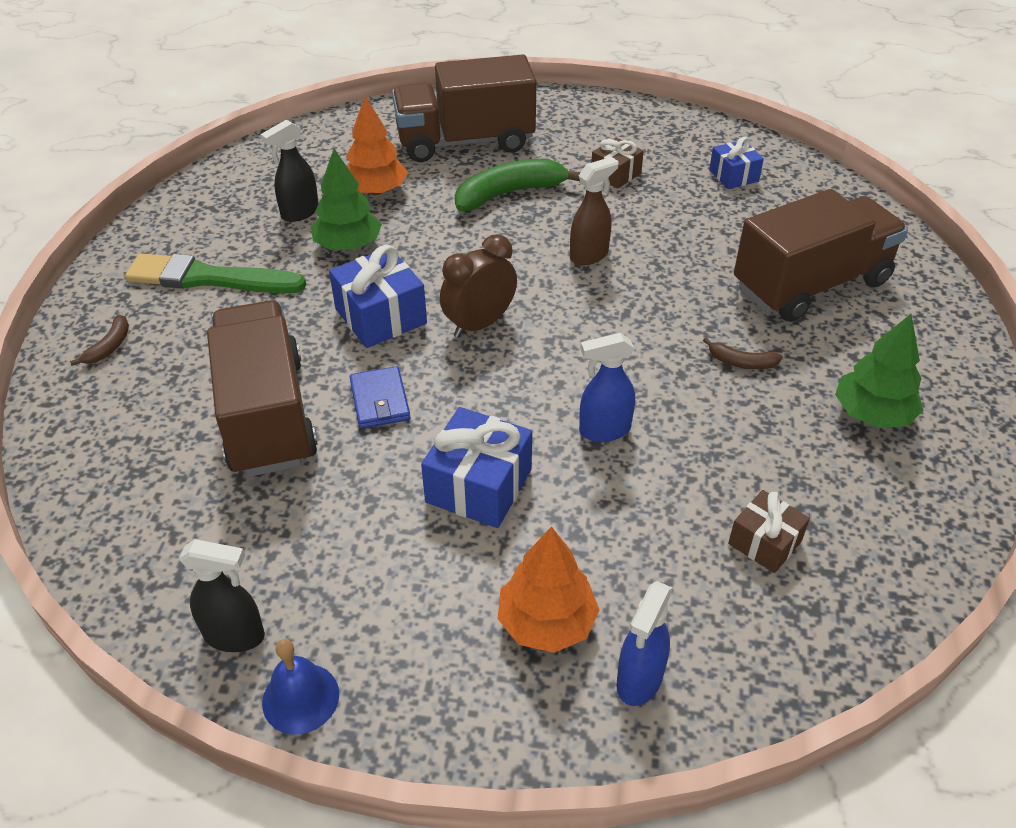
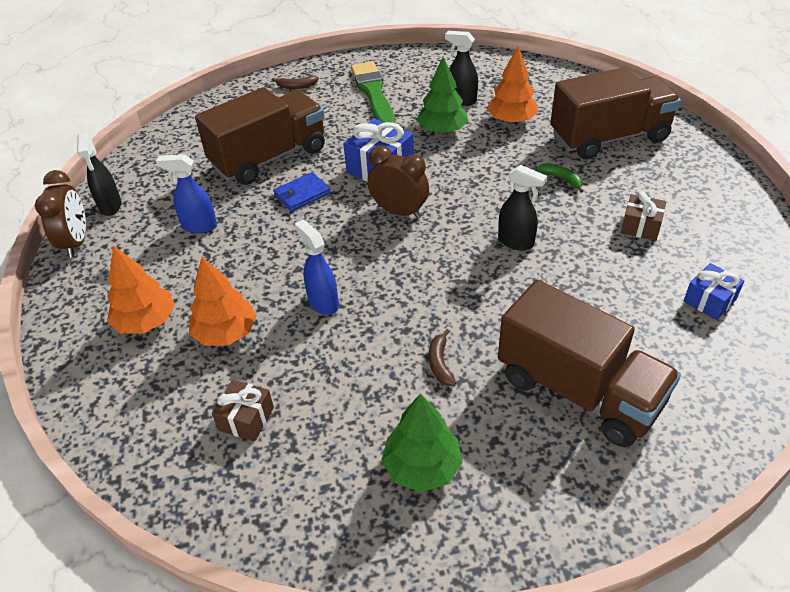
camera: 70 degrees right, 0 degrees up
blue bell [262,639,339,734] -> brown clock [35,170,86,258]
brown truck [392,54,537,162] -> brown truck turned 105 degrees clockwise [550,67,681,159]
blue gift [421,407,532,528] -> none
green banana [455,159,581,211] -> green banana [536,163,583,193], size x0.48
brown spray bottle [570,157,619,265] -> black spray bottle [498,165,547,251]
blue spray bottle [617,581,672,706] -> blue spray bottle moved to [156,154,217,234]
none -> orange tree [189,257,257,346]

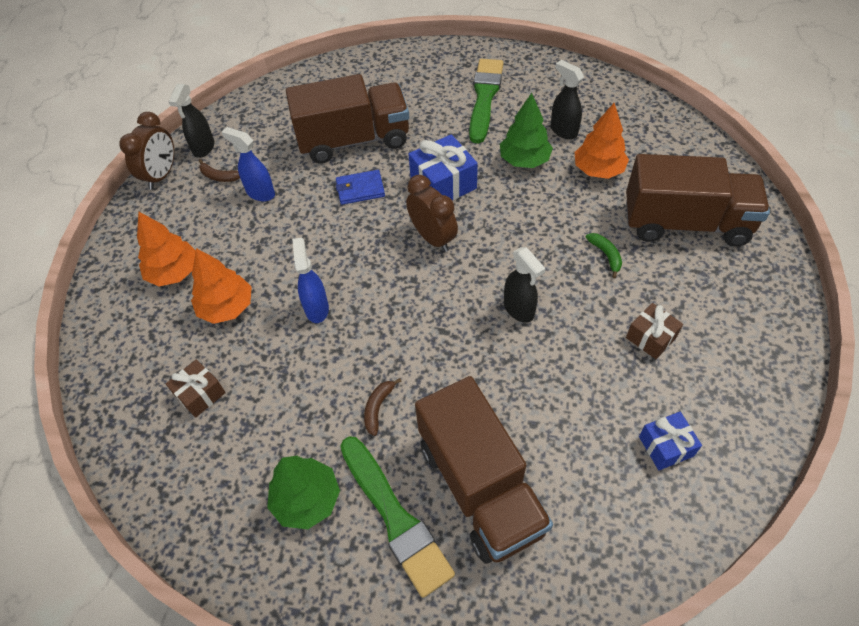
camera: 25 degrees right, 10 degrees up
brown banana [272,76,319,89] -> brown banana moved to [199,159,240,182]
none -> green brush [340,436,455,598]

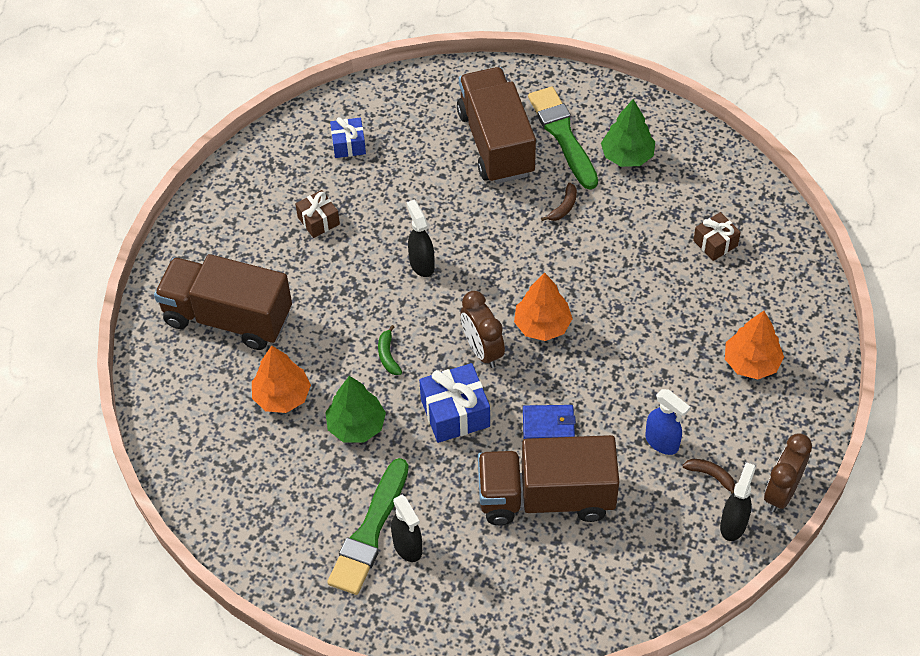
camera: 170 degrees left, 0 degrees up
orange tree [191,248,252,324] -> orange tree moved to [514,272,572,341]
blue spray bottle [292,237,329,323] -> none
black spray bottle [551,60,584,139] -> black spray bottle moved to [391,495,422,562]
green banana [585,233,622,278] -> green banana moved to [378,325,402,375]

